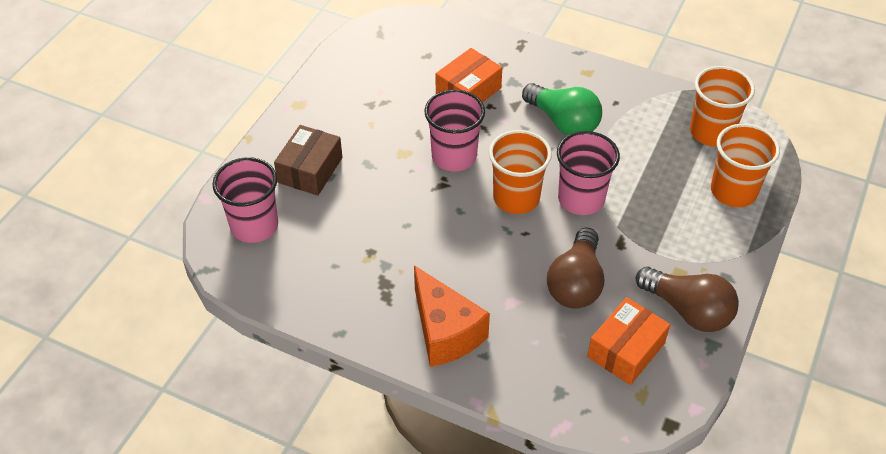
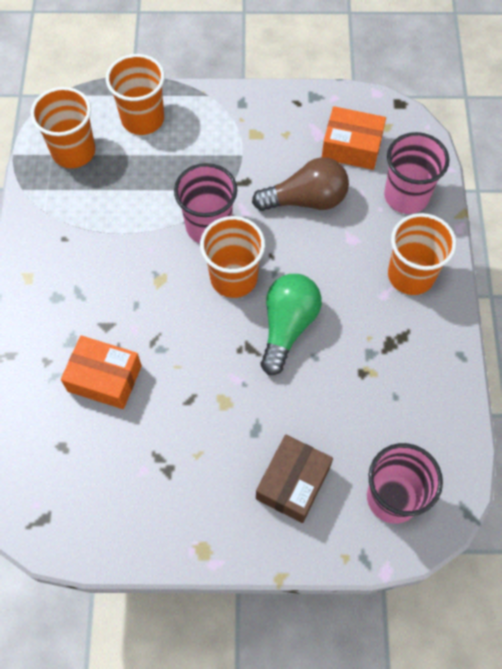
camera: 115 degrees left, 15 degrees up
brown box [274,125,342,196] -> brown box turned 60 degrees counterclockwise [256,434,333,523]
orange cheese [414,265,490,367] -> orange cup [388,213,457,295]
pink cup [425,89,485,171] -> pink cup moved to [384,132,449,214]
green light bulb [522,83,602,135] -> green light bulb moved to [260,274,322,375]
brown light bulb [636,267,739,332] -> none

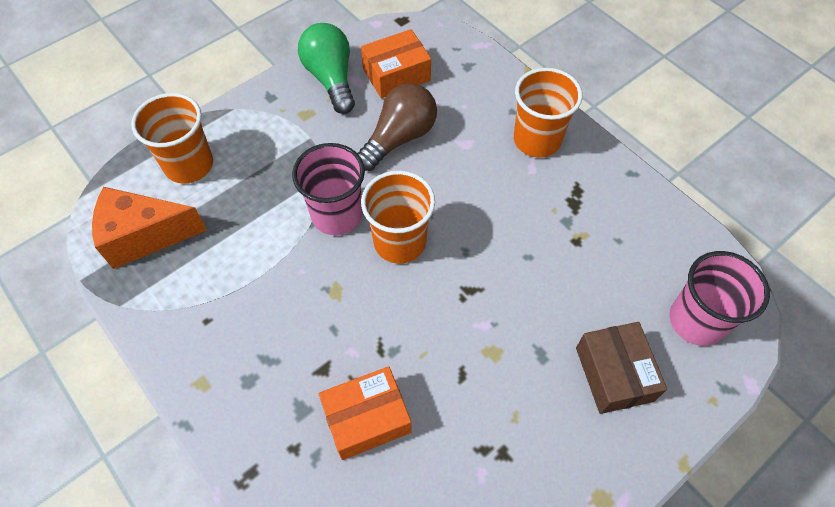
camera: 40 degrees left, 5 degrees down
orange cup [31,87,95,168] -> orange cheese [92,187,207,269]
green light bulb [260,274,322,375] -> green light bulb moved to [298,23,355,114]
pink cup [384,132,449,214] -> none

